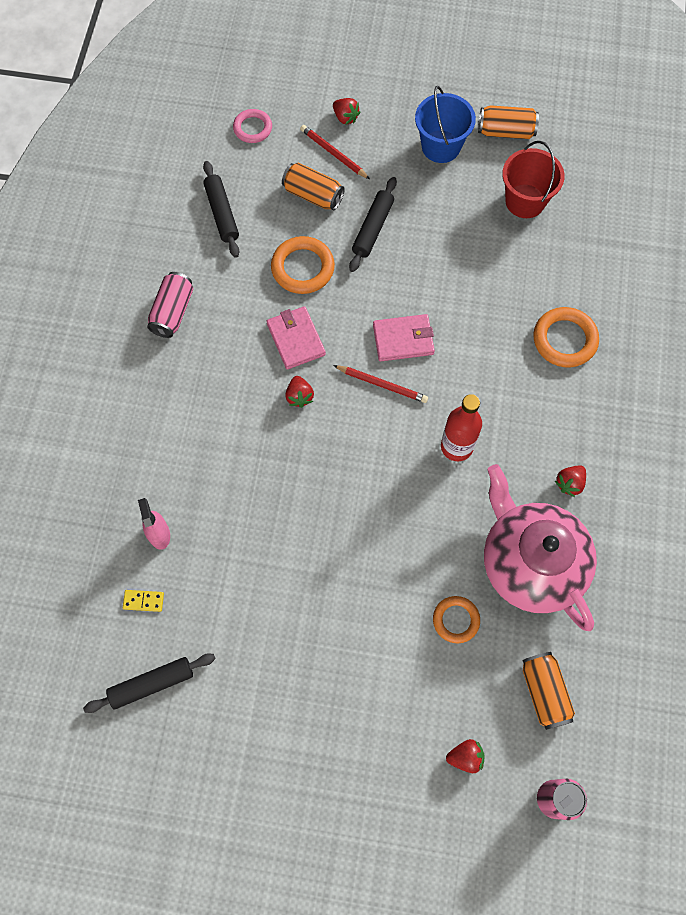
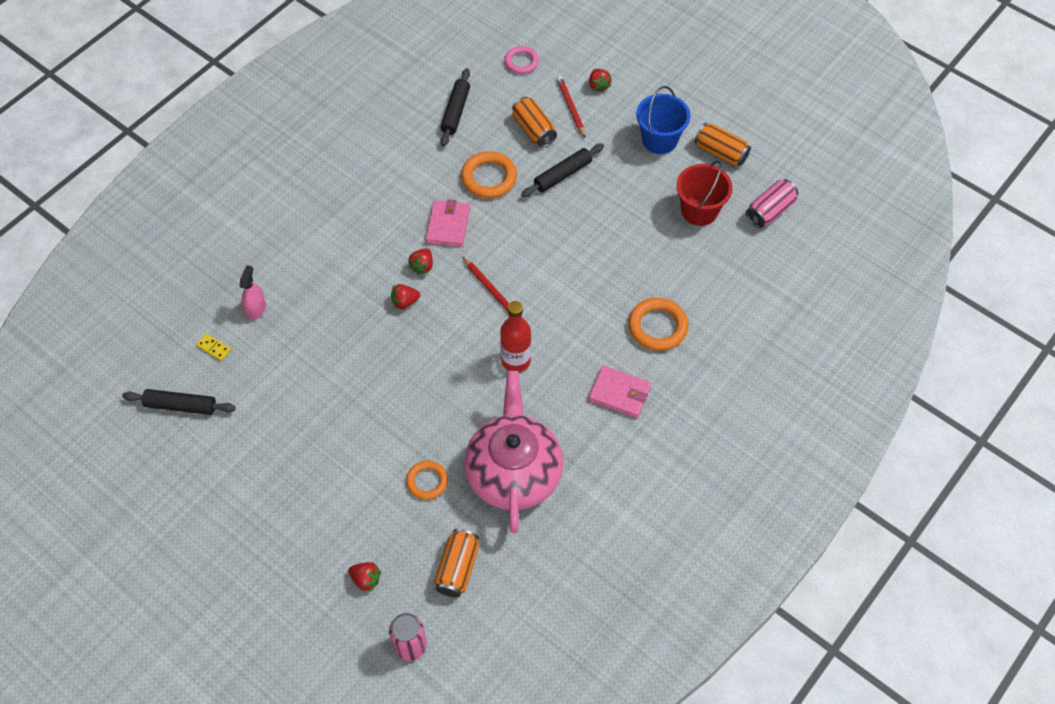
camera: 30 degrees right, 10 degrees down
pink can [147,272,193,338] -> pink can moved to [746,179,798,228]
pink wallet [373,314,435,361] -> pink wallet moved to [588,366,651,418]
red strawberry [555,466,586,497] -> red strawberry moved to [391,284,420,310]

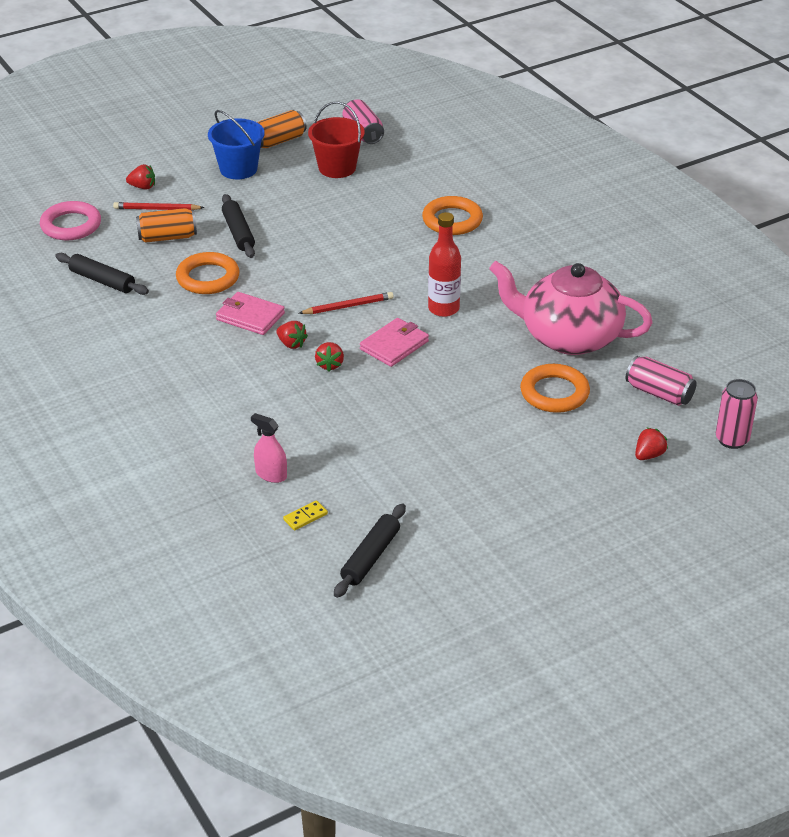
camera: 70 degrees left, 20 degrees down
orange ring [406,461,448,500] -> orange ring [520,364,590,413], size x1.53
orange can [434,529,479,598] -> pink can [626,356,697,406]
pink ring [504,46,539,74] -> pink ring [40,201,101,240], size x1.53
pink wallet [588,366,651,418] -> pink wallet moved to [360,318,429,367]

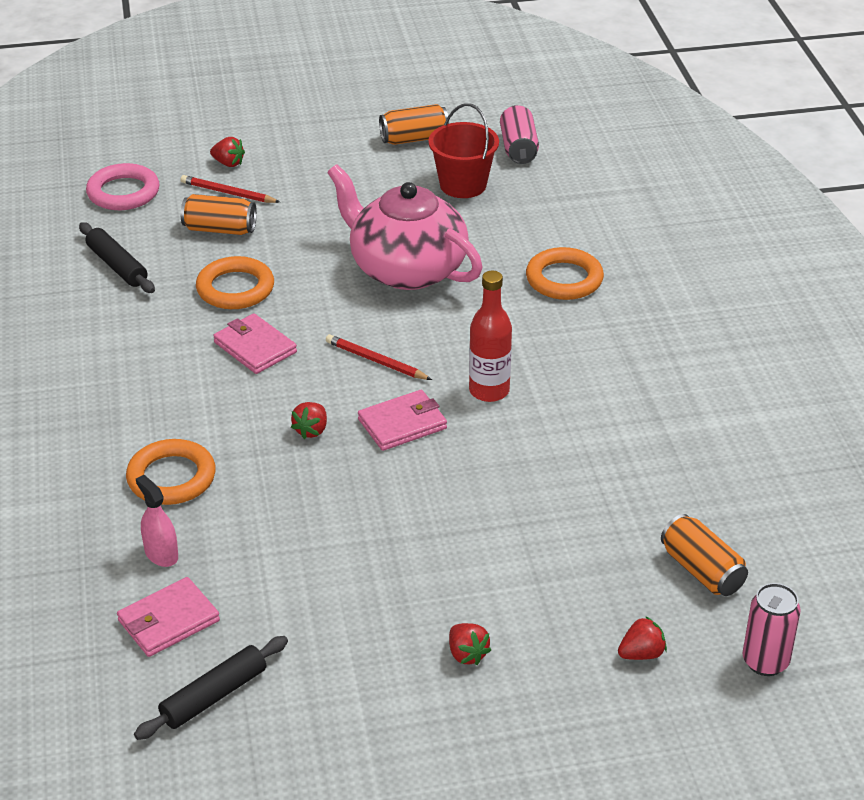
camera: 20 degrees right, 0 degrees up
blue bucket [208,110,264,179] -> none
black rolling pin [222,194,255,258] -> none
red strawberry [276,321,308,349] -> red strawberry moved to [449,623,491,665]
yellow domino [283,500,328,531] -> pink wallet [117,577,220,657]
red pencil [299,292,394,314] -> red pencil turned 150 degrees counterclockwise [326,334,432,380]
pink teapot [489,261,653,355] -> pink teapot moved to [327,165,482,290]
orange ring [520,364,590,413] -> orange ring moved to [126,439,216,505]
pink can [626,356,697,406] -> orange can [661,514,748,596]

